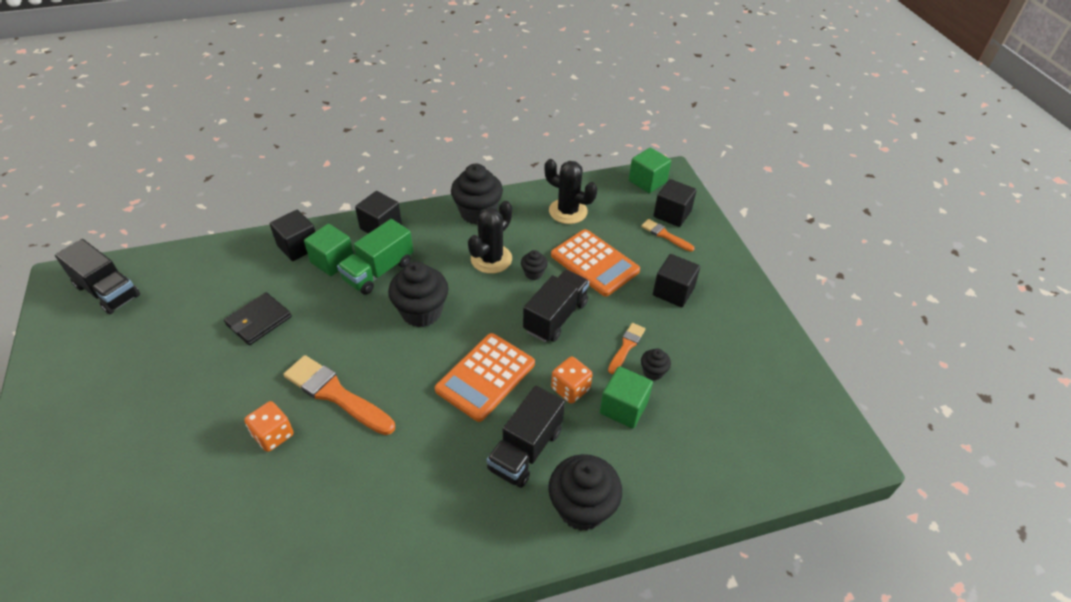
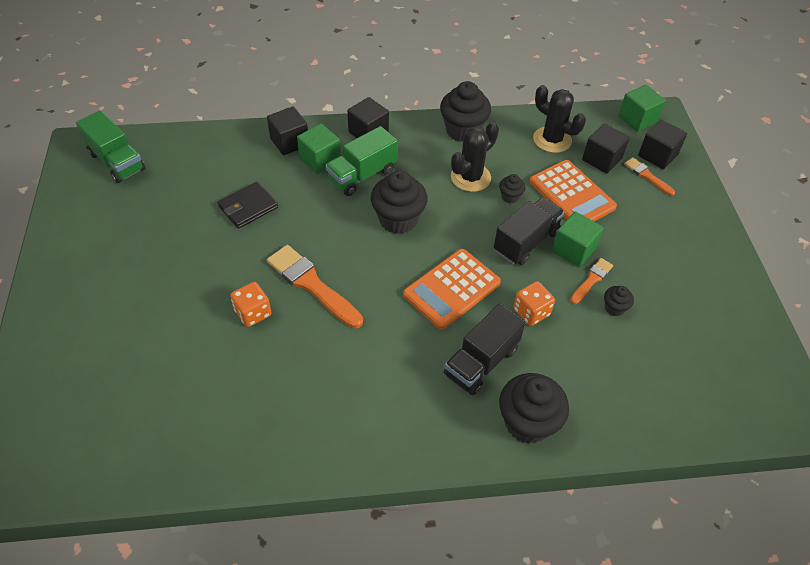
camera: 10 degrees right, 5 degrees up
black truck [55,239,140,314] -> green truck [76,111,145,183]
green cube [600,366,653,429] -> green cube moved to [552,212,604,267]
black cube [653,254,700,307] -> black cube moved to [582,123,630,173]

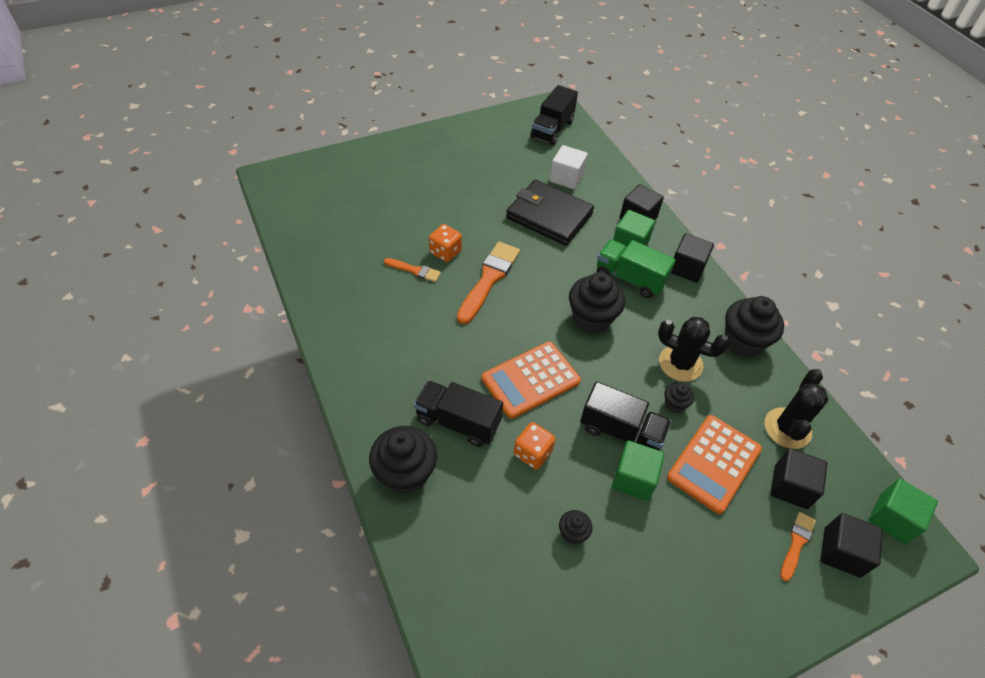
camera: 70 degrees right, 0 degrees up
green truck [76,111,145,183] -> black truck [530,85,578,145]
black wallet [218,181,278,229] -> black wallet [506,180,594,246], size x1.66
orange calculator [403,249,501,330] -> orange calculator turned 60 degrees counterclockwise [482,342,581,419]
orange brush [570,258,613,304] -> orange brush moved to [384,258,441,282]
none -> white cube [550,145,588,189]

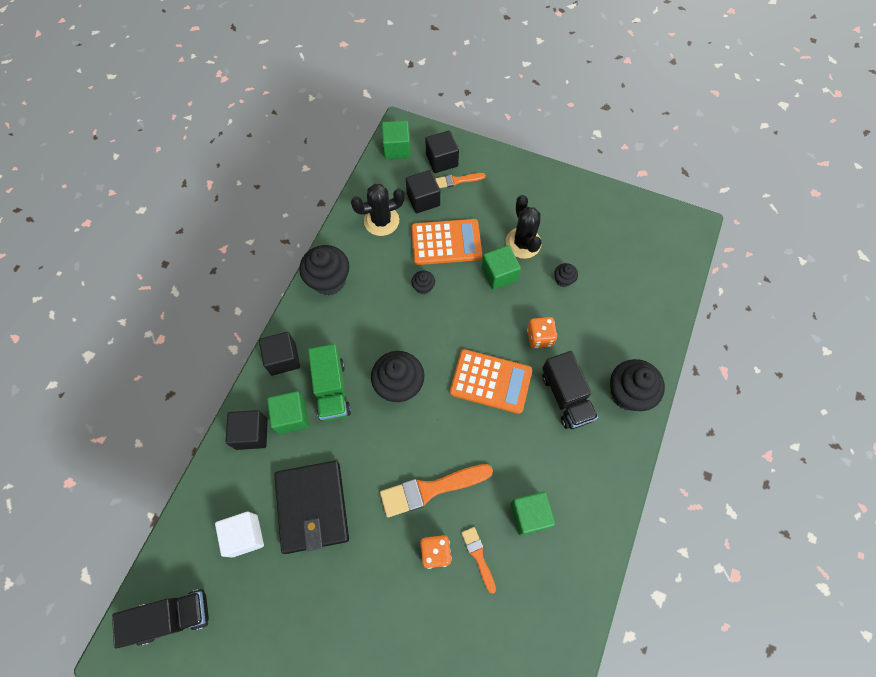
camera: 130 degrees left, 15 degrees up
black truck [580,381,672,451] -> none
black cactus [658,317,730,382] -> black cactus moved to [505,195,542,259]
none -> green cube [510,491,555,535]

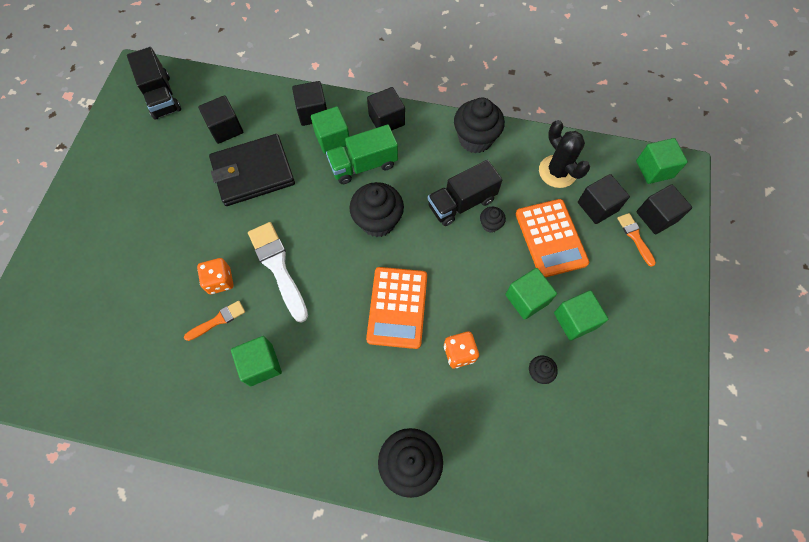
camera: 80 degrees right, 0 degrees up
white cube [215,512,264,557] -> black cube [198,95,243,144]
orange brush [380,464,493,517] -> white brush [248,222,308,323]
black cactus [505,195,542,259] -> green cube [554,290,608,341]
black truck [542,351,598,429] -> black truck moved to [428,160,502,226]

